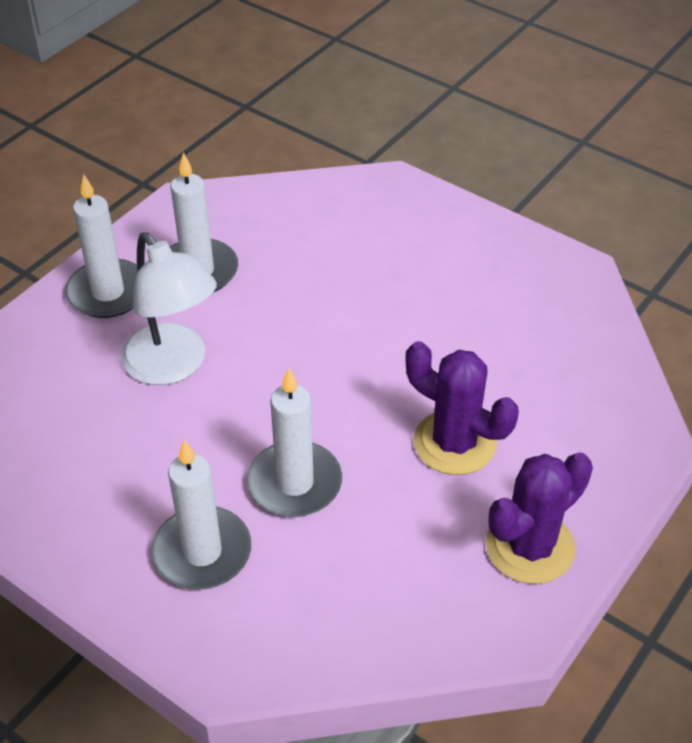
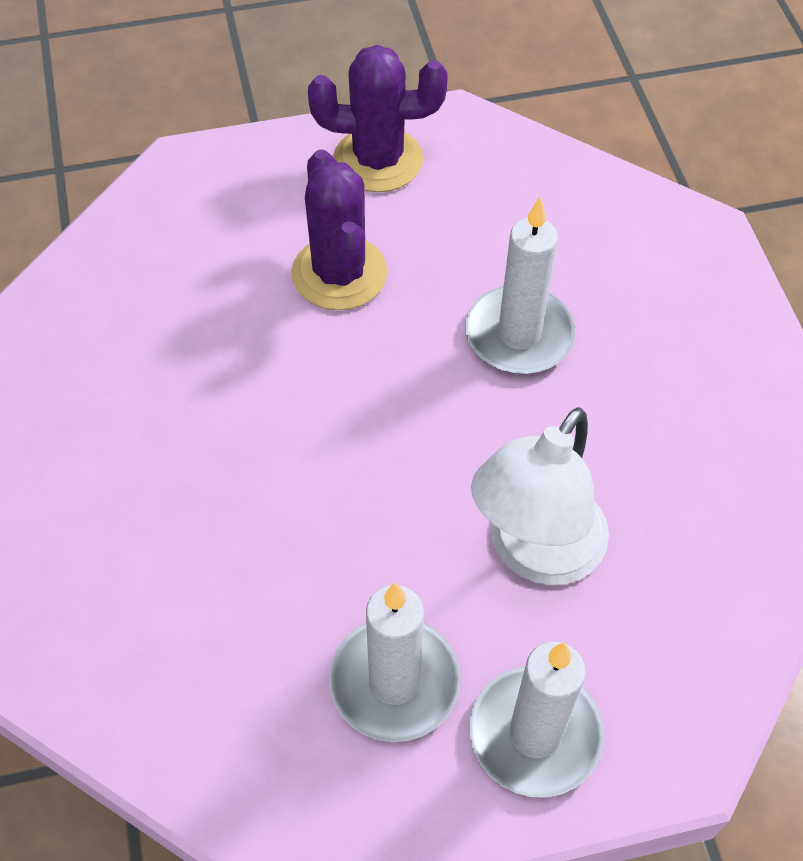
camera: 140 degrees left, 10 degrees up
white lamp [121,232,217,385] -> white lamp turned 150 degrees counterclockwise [471,407,609,585]
white candle [151,439,251,590] -> none

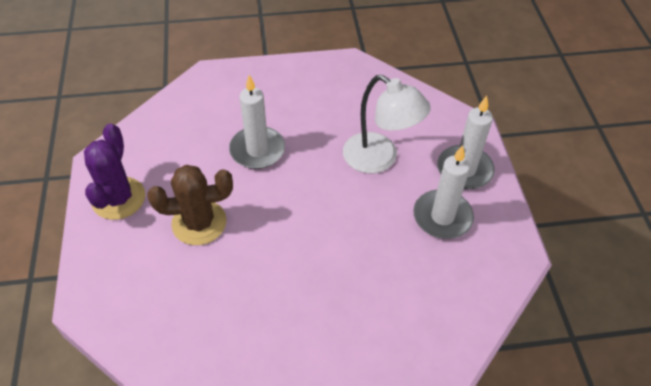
camera: 85 degrees left, 5 degrees down
purple cactus [291,149,387,310] -> brown cactus [148,165,233,245]

